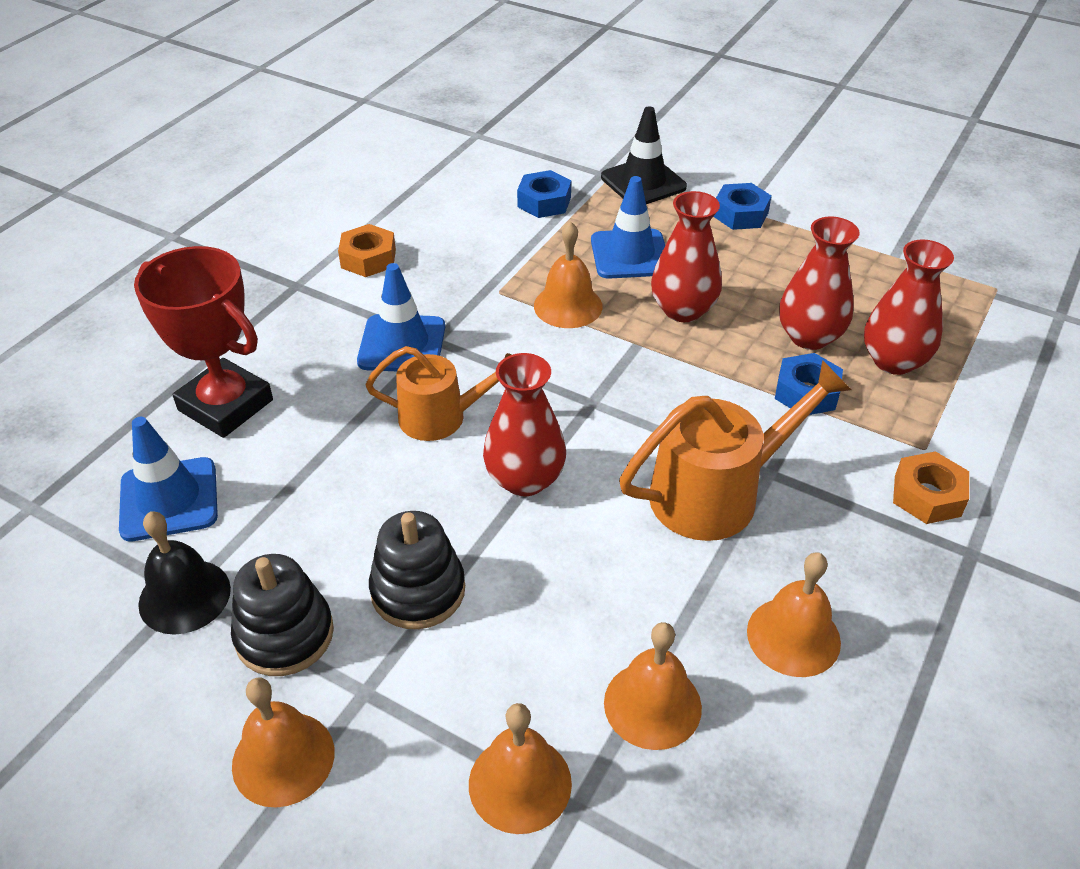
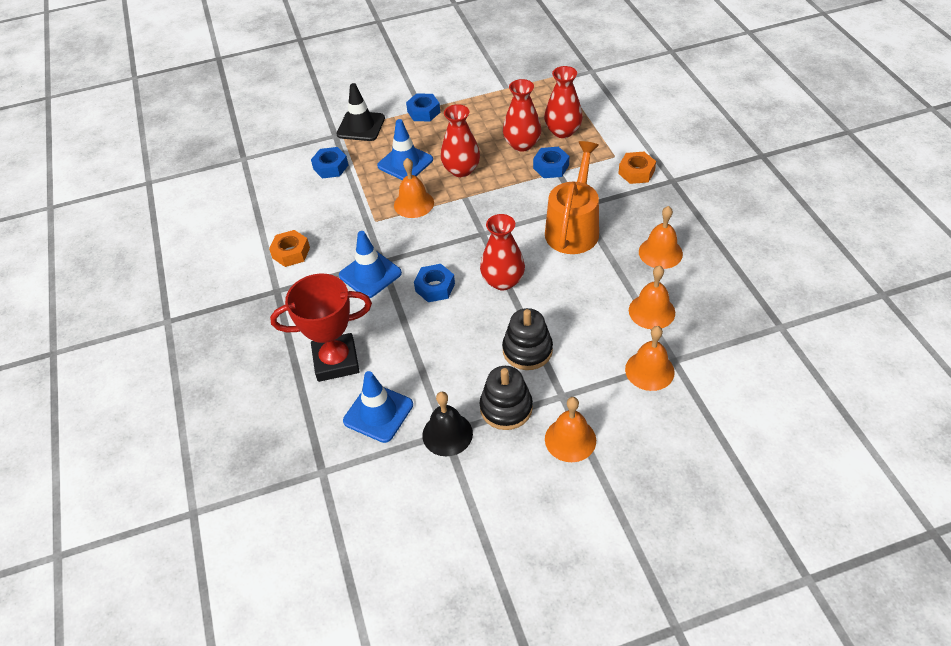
camera: 45 degrees left, 5 degrees up
orange watering can [366,346,512,441] -> blue nut [414,264,455,302]

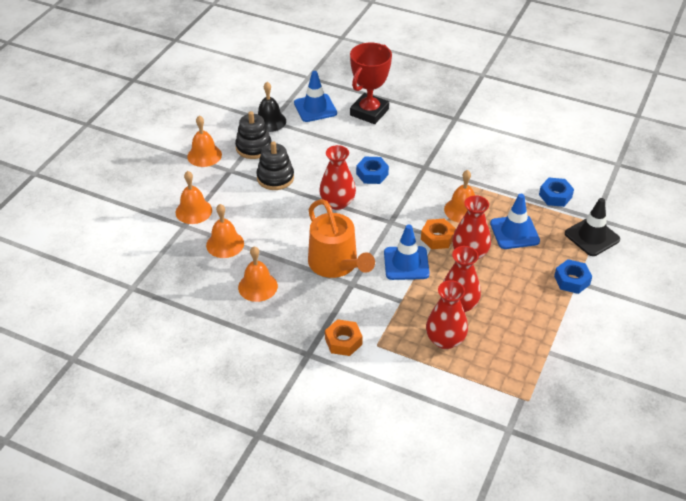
camera: 130 degrees right, 5 degrees down
orange nut [269,230,310,267] -> orange nut moved to [421,219,456,249]
blue traffic cone [339,231,402,298] -> blue traffic cone moved to [384,224,430,280]
blue nut [533,147,569,178] -> none

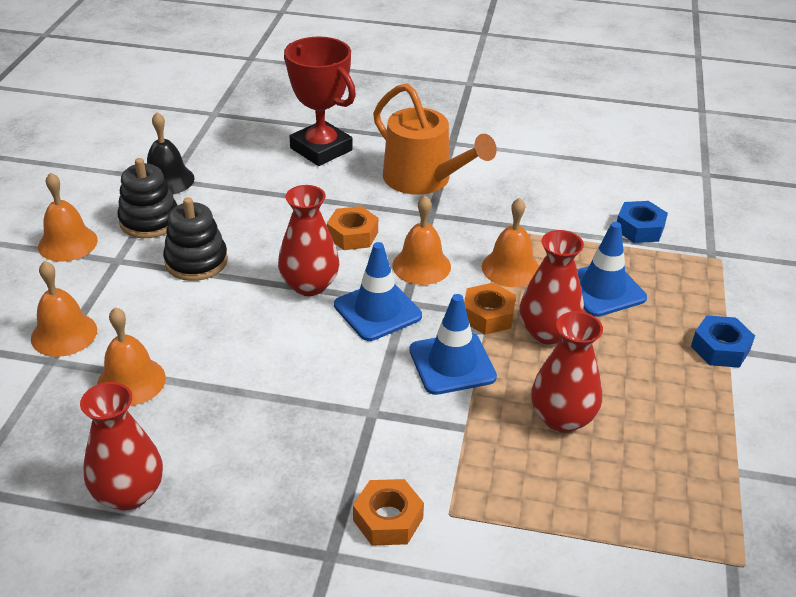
camera: 15 degrees left, 5 degrees down
orange bell [238,246,278,302] -> orange bell moved to [392,195,451,285]
blue traffic cone [294,71,337,122] -> blue traffic cone moved to [334,242,422,341]
orange watering can [308,199,375,278] -> orange watering can moved to [373,83,497,195]
red trophy [350,43,392,124] -> red trophy turned 60 degrees counterclockwise [284,36,356,166]
blue nut [356,157,389,184] -> orange nut [327,206,378,250]
red vase [426,280,468,349] -> red vase moved to [80,382,163,511]
black traffic cone [565,198,620,256] -> none

